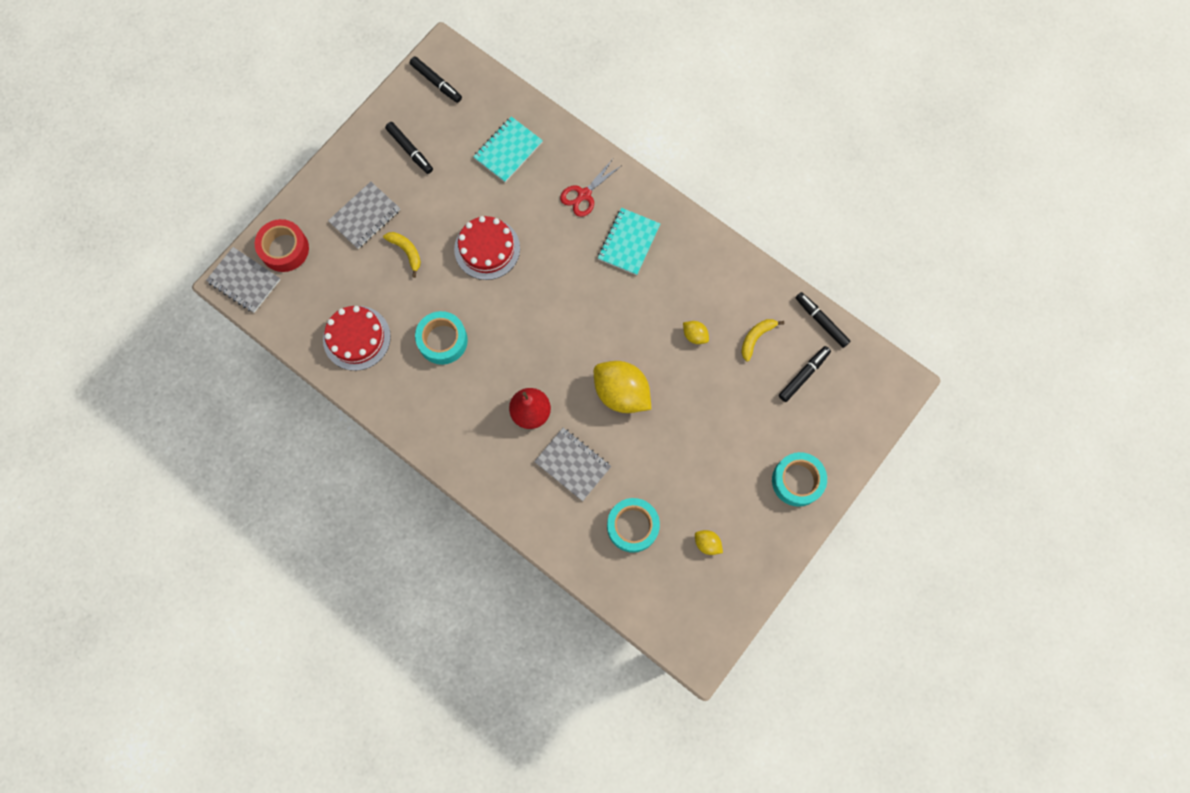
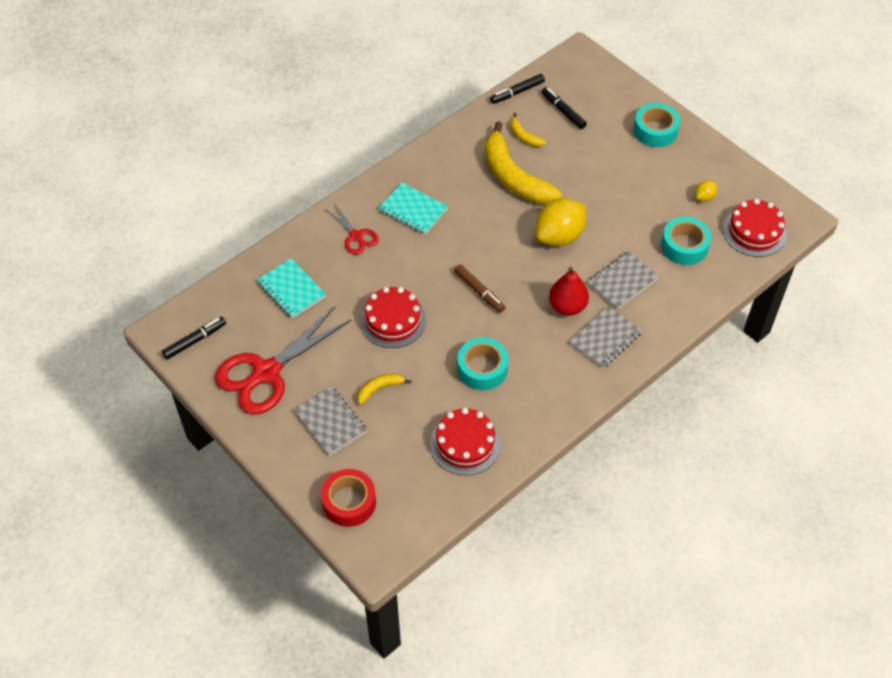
camera: 80 degrees left, 20 degrees down
grey notebook [206,247,281,313] -> grey notebook moved to [570,306,642,368]
black marker [385,122,433,174] -> red scissors [215,307,351,414]
yellow lemon [683,321,709,344] -> yellow banana [485,121,562,204]
none -> brown marker [454,264,505,313]
none -> red cake [723,199,787,257]

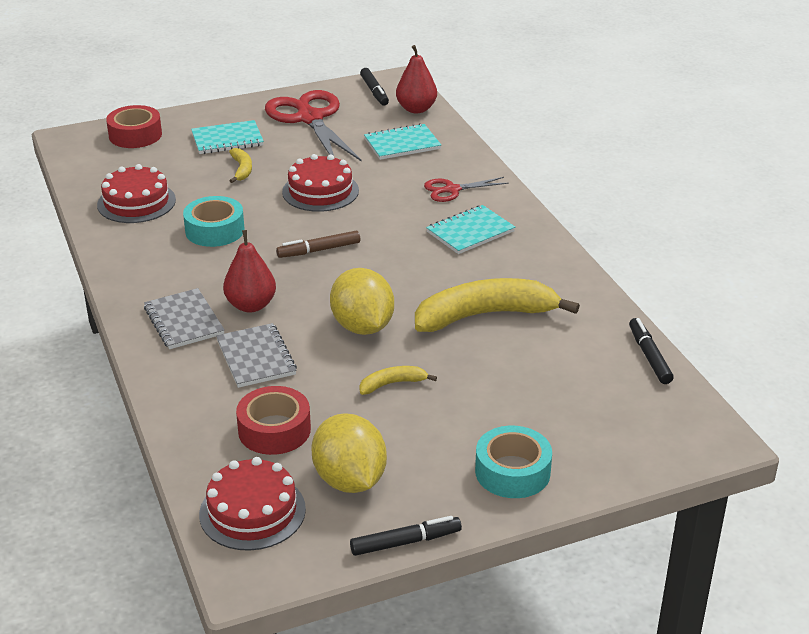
camera: 110 degrees right, 20 degrees down
grey notebook [294,386,367,455] -> turquoise notebook [191,120,264,154]
yellow banana [510,113,546,147] -> yellow banana moved to [359,366,437,395]
black marker [542,87,587,129] -> black marker moved to [350,516,462,556]
turquoise tape [661,217,711,265] -> red tape [236,386,311,455]
yellow lemon [695,180,717,202] -> yellow lemon [311,413,387,493], size x2.18
none -> red pear [396,45,437,113]

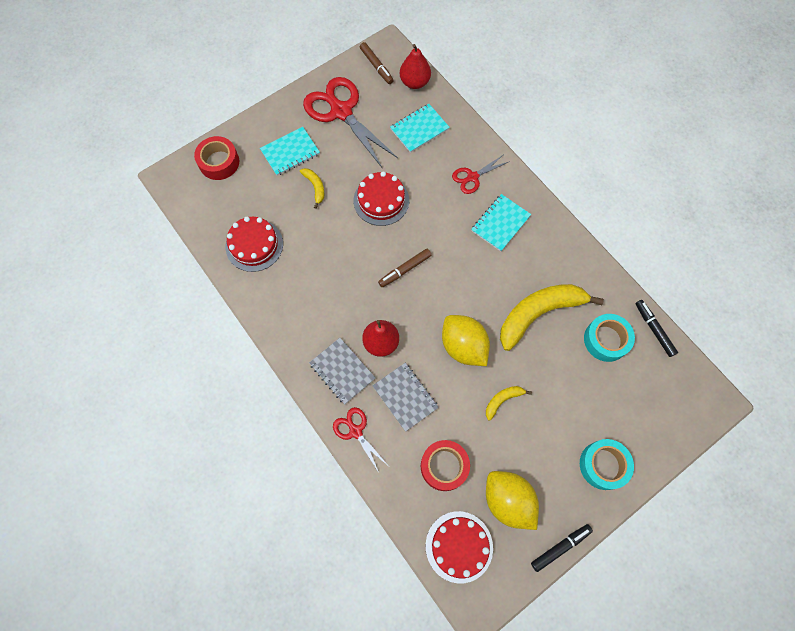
camera: 15 degrees left, 35 degrees up
turquoise tape [183,196,245,247] -> turquoise tape moved to [584,314,635,362]
black marker [360,68,389,106] -> brown marker [360,42,394,84]
none -> red scissors [333,407,387,473]

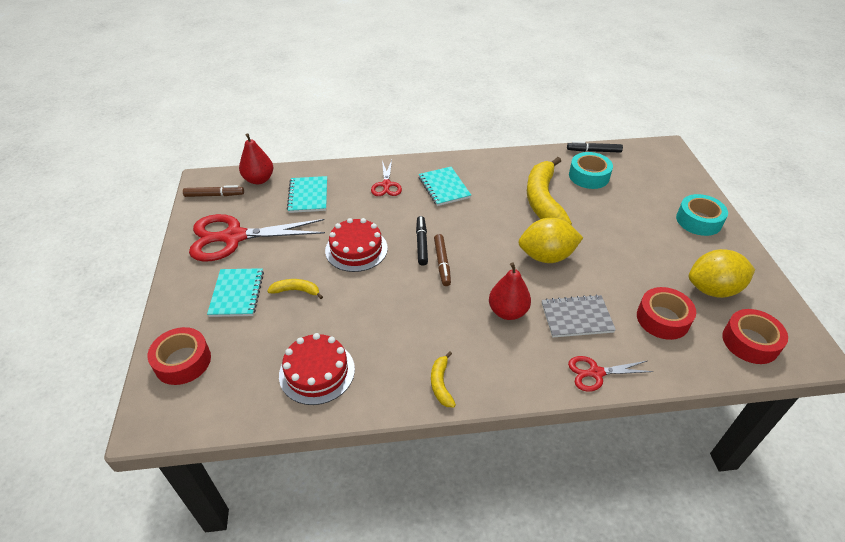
camera: 60 degrees left, 25 degrees down
grey notebook [309,338,375,404] -> none
red cake [426,511,493,583] -> red tape [722,309,788,364]
yellow banana [486,386,532,420] -> yellow banana moved to [431,352,456,407]
black marker [531,524,593,572] -> black marker moved to [416,216,428,265]

